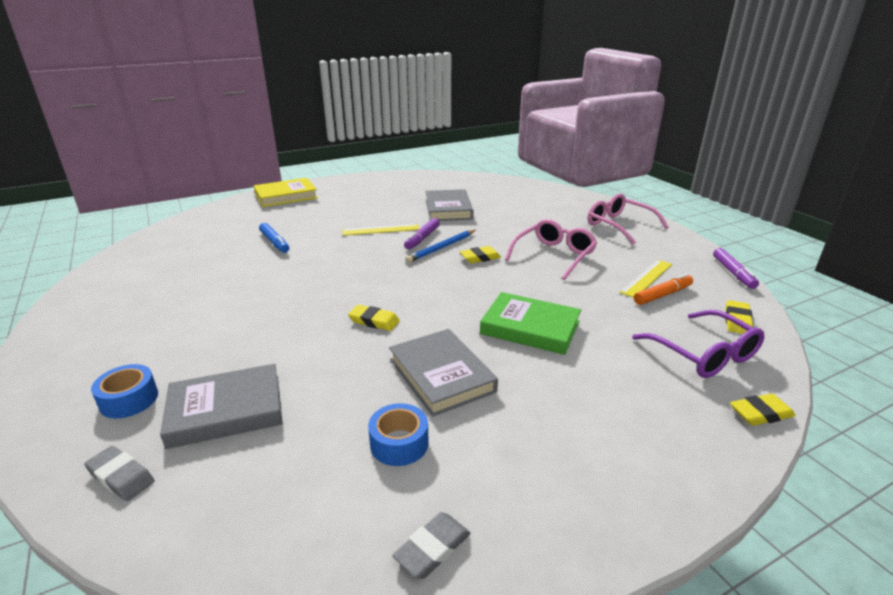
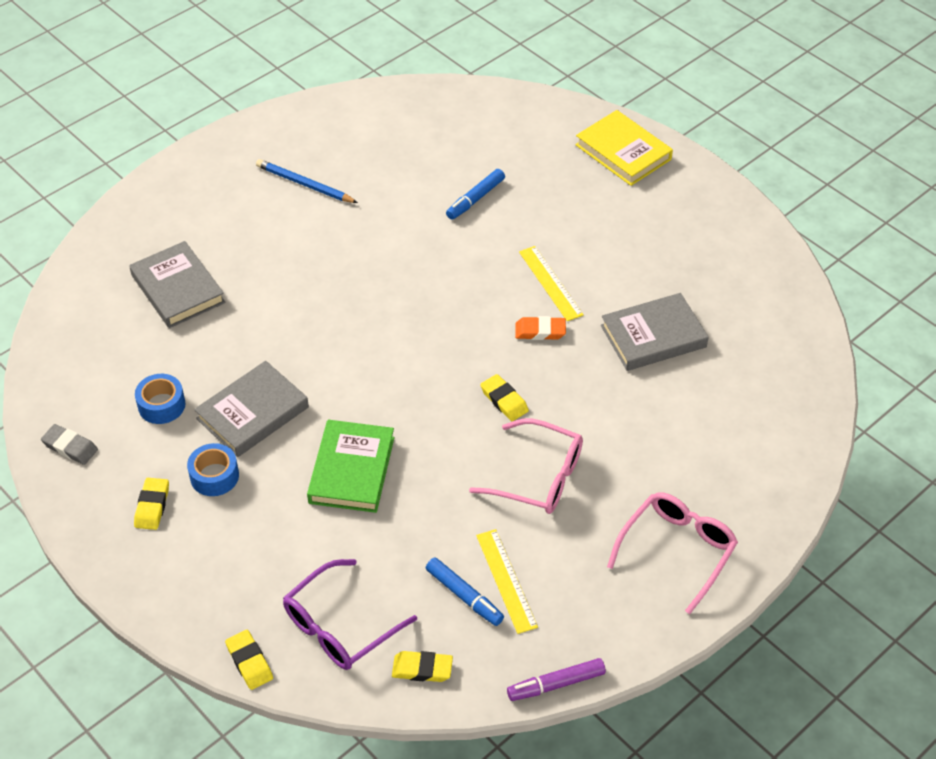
camera: 75 degrees right, 20 degrees up
grey eraser [84,446,154,501] -> none
blue tape [91,364,158,419] -> blue tape moved to [187,443,239,496]
yellow eraser [348,305,400,331] -> yellow eraser moved to [134,478,169,530]
purple marker [404,218,440,249] -> orange eraser [515,316,566,340]
blue pencil [405,230,476,263] -> blue pencil moved to [256,159,358,203]
yellow ruler [619,260,672,298] -> yellow ruler turned 45 degrees clockwise [476,529,538,634]
orange marker [634,273,693,305] -> blue marker [426,557,504,626]

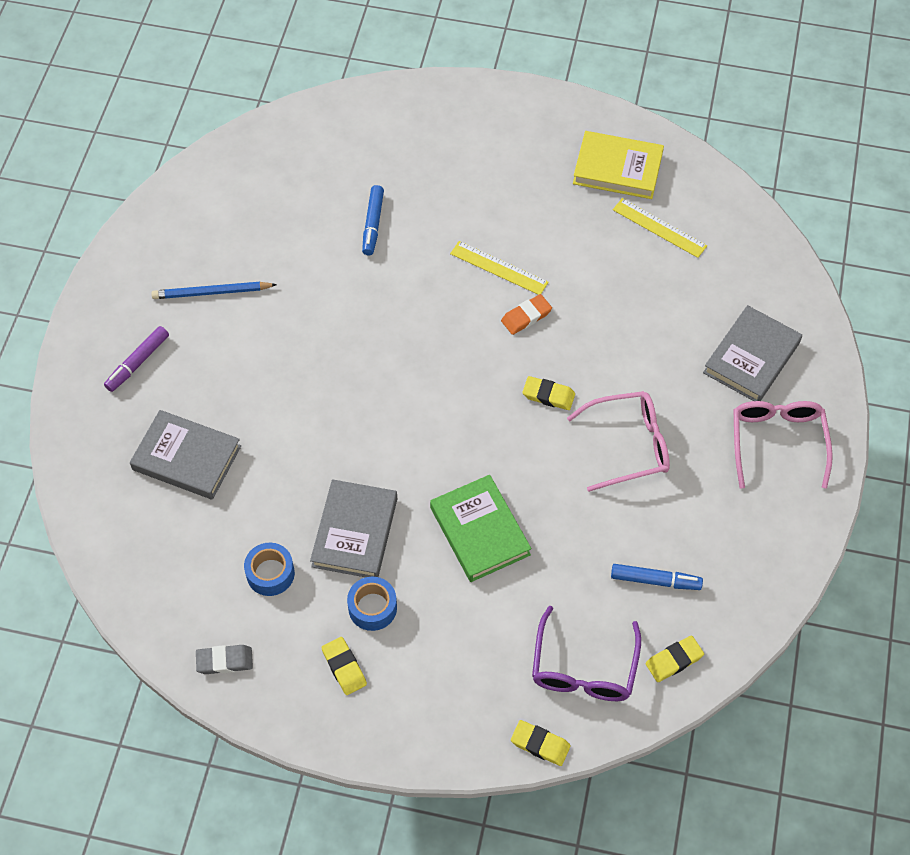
camera: 35 degrees left, 10 degrees up
yellow ruler [476,529,538,634] -> yellow ruler moved to [613,198,707,258]
purple marker [507,658,606,701] -> purple marker moved to [104,326,169,392]
yellow book [575,110,673,186] -> yellow book moved to [573,131,664,199]
grey book [601,293,709,371] -> grey book moved to [703,305,802,401]

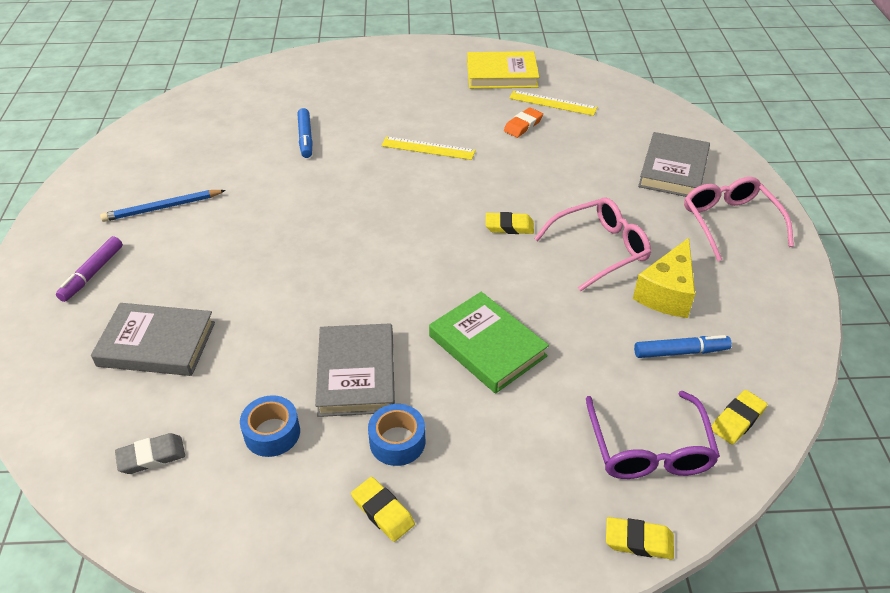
camera: 15 degrees left, 15 degrees down
grey eraser [196,645,253,674] -> grey eraser moved to [115,433,185,474]
orange eraser [501,294,552,335] -> orange eraser moved to [504,107,543,138]
none -> yellow cheese [633,238,695,318]

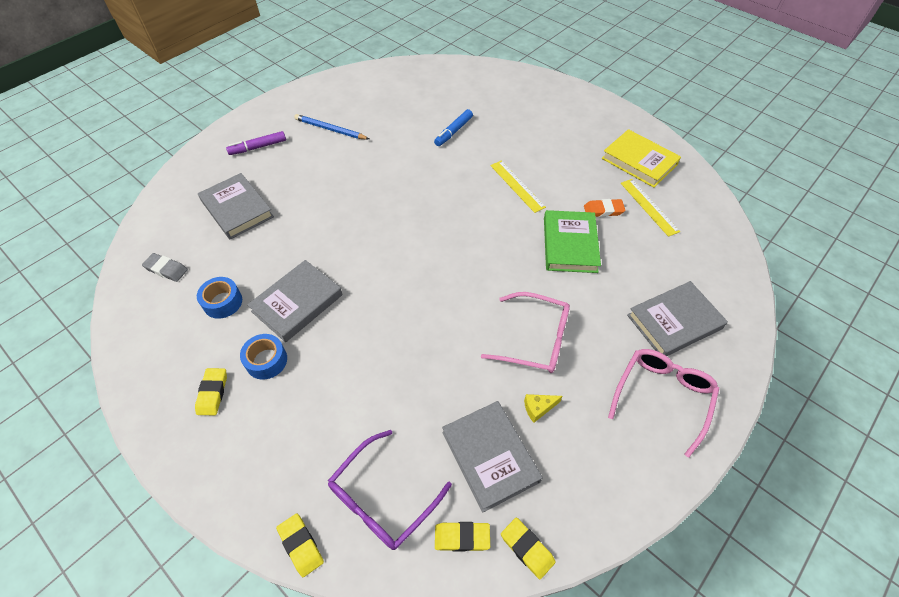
camera: 45 degrees right, 10 degrees up
green book [429,292,549,394] -> green book moved to [544,210,601,273]
yellow eraser [485,212,534,234] -> yellow eraser moved to [501,518,556,579]
yellow cheese [633,238,695,318] -> yellow cheese [524,394,563,423], size x0.49
blue marker [634,335,732,358] -> grey book [442,401,542,512]

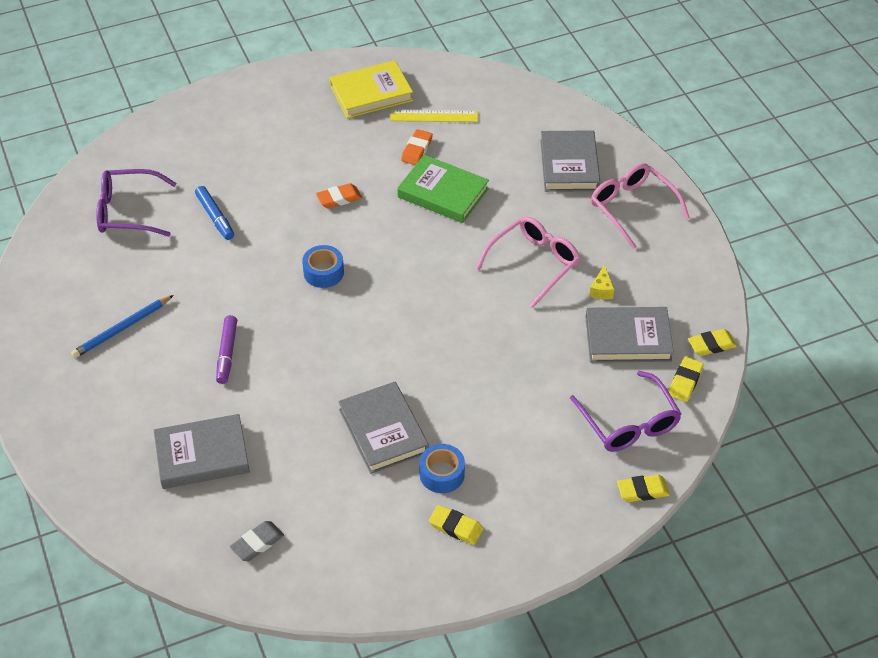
camera: 65 degrees left, 5 degrees down
blue tape [197,277,242,319] -> blue tape moved to [302,245,344,288]
purple marker [226,131,286,155] -> purple marker moved to [216,315,237,384]
yellow ruler [490,161,546,213] -> orange eraser [316,183,362,208]
none -> purple glasses [96,169,177,236]

